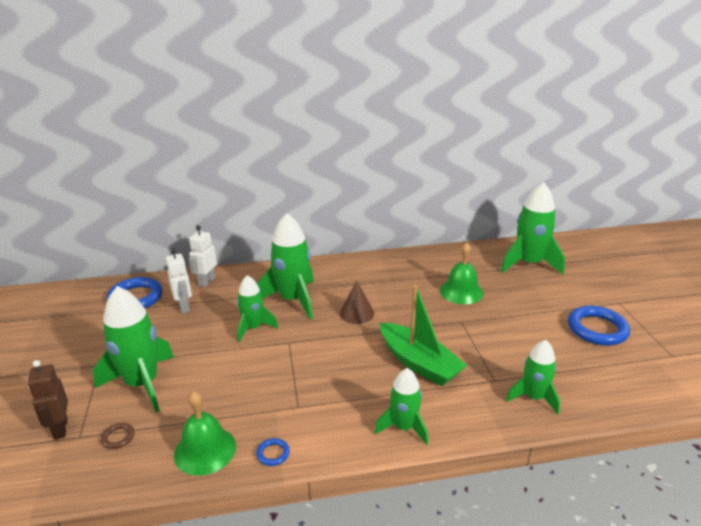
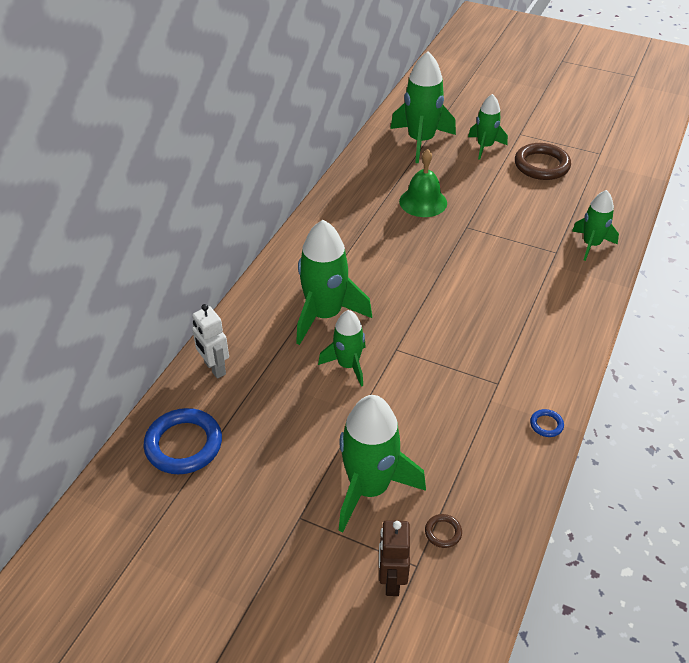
camera: 55 degrees left, 15 degrees up
brown robot [28,360,68,440] -> brown robot turned 75 degrees clockwise [379,520,410,596]
white robot [166,248,192,313] -> none
green bell [174,391,236,476] -> none
brown cone [340,281,374,324] -> none
green rocket [374,368,428,445] -> green rocket moved to [468,94,508,160]
green boat [380,285,467,386] -> none
blue ring [568,306,630,346] -> brown ring [515,143,571,180]

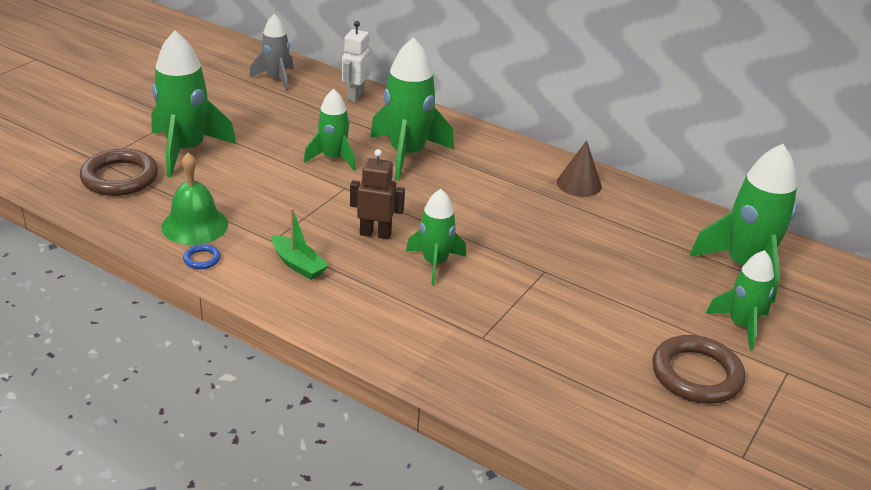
camera: 95 degrees right, 10 degrees down
blue ring [143,408,222,474] -> grey rocket [249,14,294,91]
white robot [192,304,229,378] -> white robot turned 45 degrees counterclockwise [342,21,370,102]
brown robot [379,520,410,596] -> brown robot moved to [350,149,405,239]
green bell [399,149,447,217] -> green bell moved to [161,153,228,245]
brown ring [425,514,462,548] -> brown ring [80,149,158,196], size x2.27
green rocket [572,190,619,261] -> green rocket moved to [406,189,466,285]
none -> green boat [272,208,329,280]
none -> brown cone [557,140,602,197]

